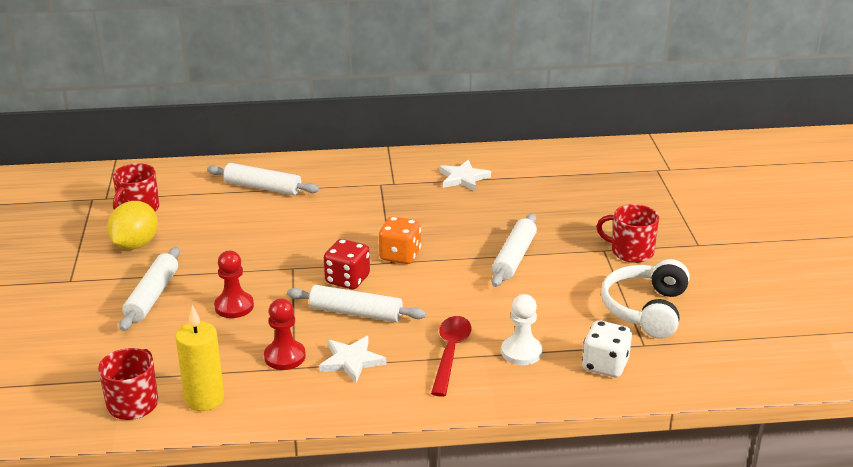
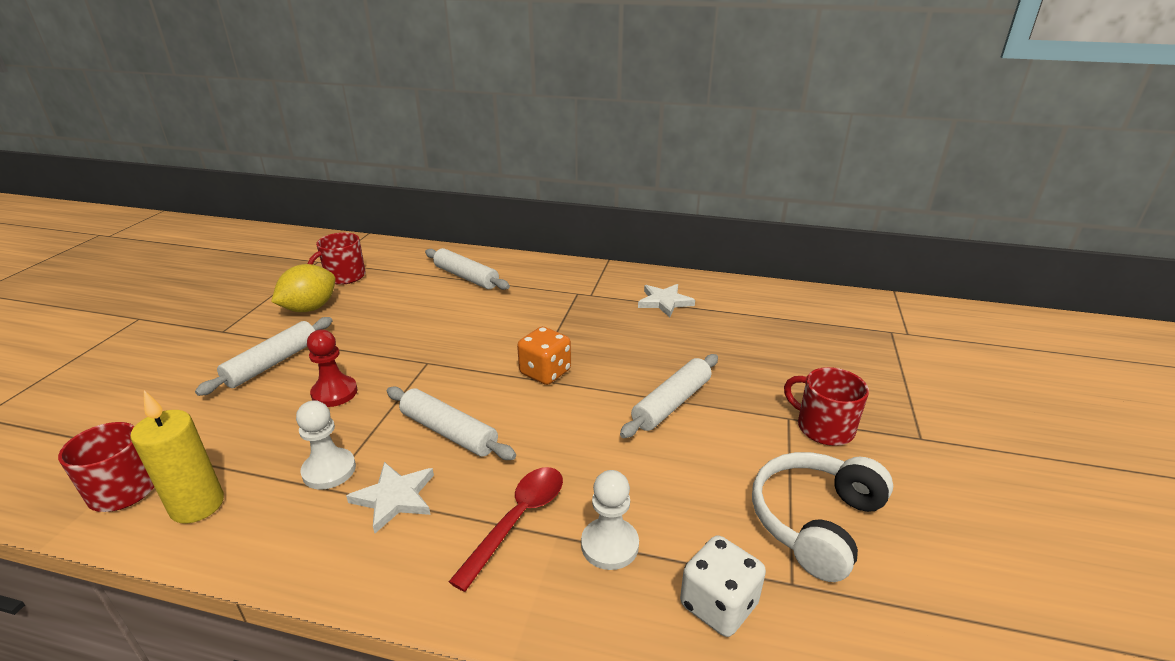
camera: 20 degrees right, 0 degrees up
red pawn [264,299,306,370] -> white pawn [296,400,356,490]
red dice [324,239,370,289] -> none

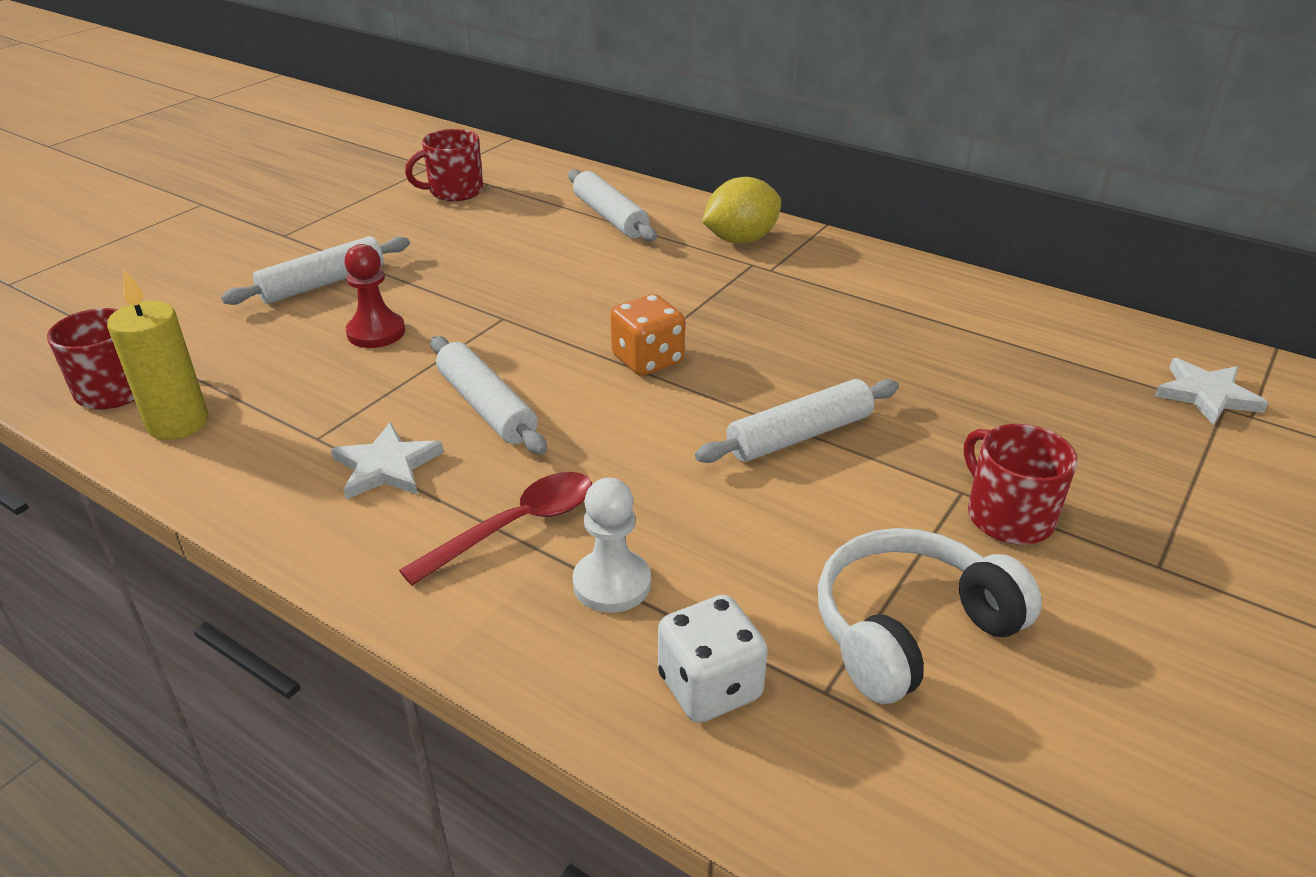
camera: 20 degrees right, 5 degrees up
yellow lemon [271,264,335,312] -> yellow lemon moved to [702,177,781,244]
white pawn [296,400,356,490] -> none
white star [638,284,695,317] -> white star moved to [1155,358,1269,425]

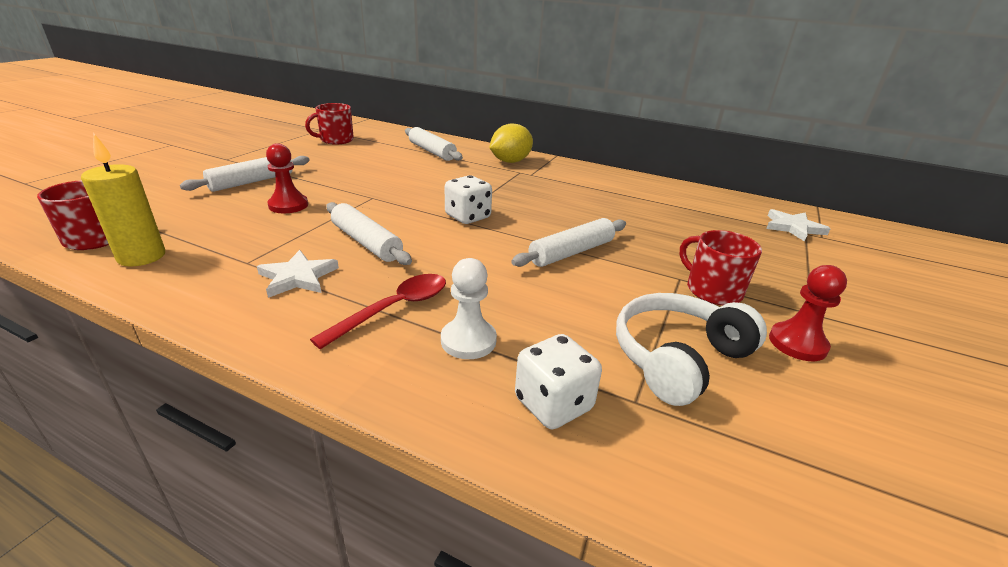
camera: 10 degrees left, 5 degrees down
orange dice [610,294,685,376] -> white dice [445,175,492,224]
none -> red pawn [769,265,847,361]

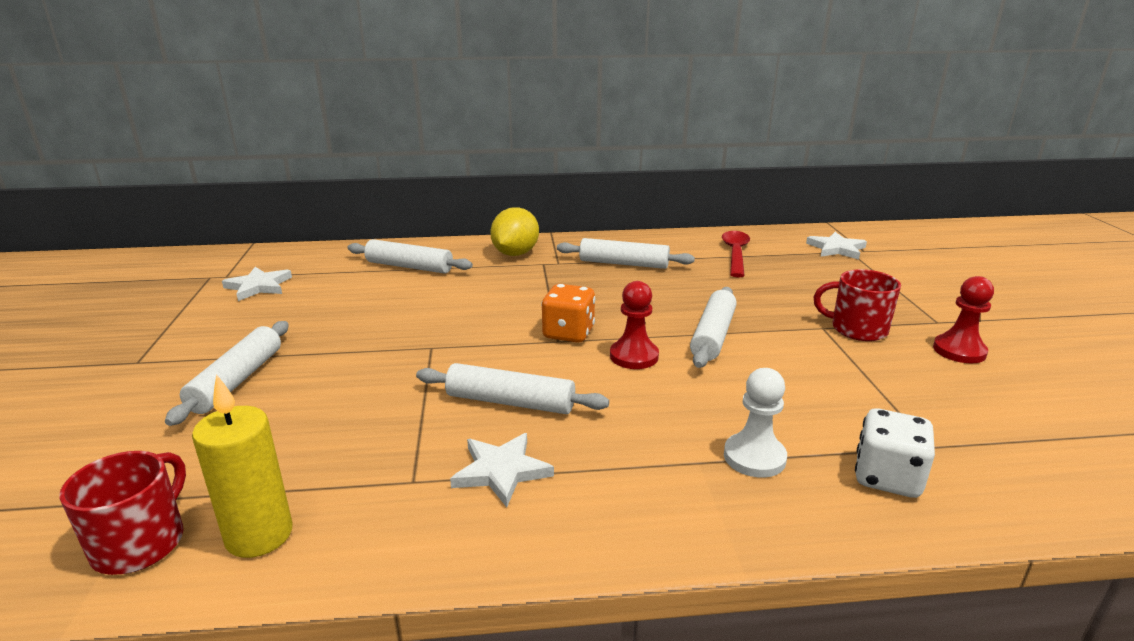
camera: 30 degrees left, 5 degrees down
red pawn [266,143,308,213] -> red pawn moved to [610,281,659,369]
red mug [305,103,354,145] -> white star [222,267,292,301]
red spoon [310,274,446,349] -> red spoon moved to [722,231,750,278]
white dice [445,175,492,224] -> orange dice [541,284,595,343]
white headphones [616,293,767,406] -> none
none -> white rolling pin [557,238,695,269]

